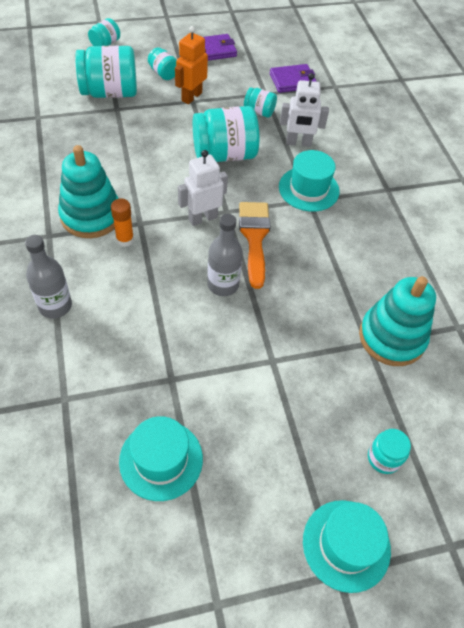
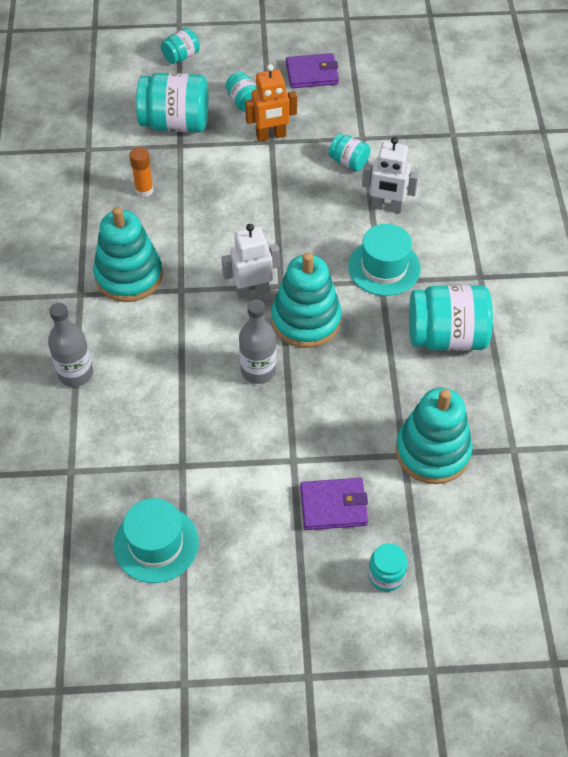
camera: 15 degrees right, 0 degrees up
orange glue stick [111,199,134,247] -> orange glue stick moved to [130,147,154,197]
orange robot [175,26,208,104] -> orange robot turned 150 degrees counterclockwise [245,64,297,142]
turquoise jar [193,106,259,162] -> turquoise jar moved to [409,285,493,351]
orange brush [239,202,270,289] -> turquoise stacking toy [271,252,342,348]
purple wallet [270,64,317,93] -> purple wallet moved to [300,478,368,530]
turquoise hat [303,500,391,593] -> none

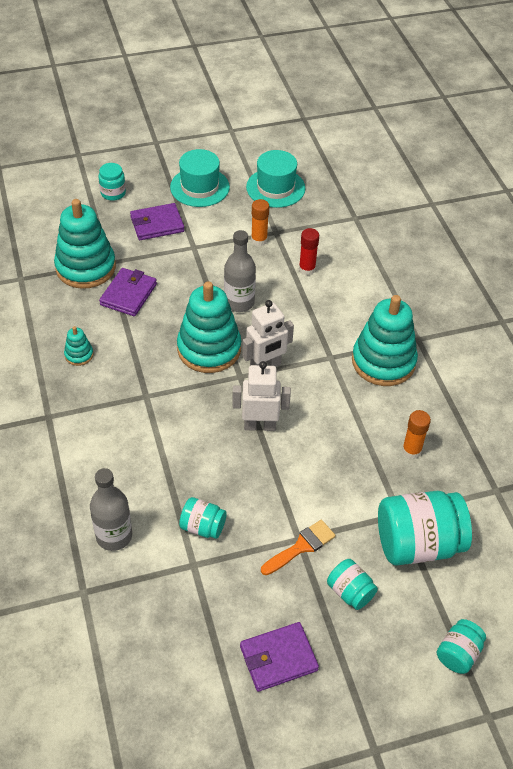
camera: 165 degrees right, 5 degrees down
grey bottle [48,303,93,387] -> grey bottle moved to [90,468,132,551]
orange robot [245,64,297,142] -> orange brush [261,520,336,575]
turquoise hat [348,224,421,296] -> turquoise hat moved to [170,149,230,207]
white robot [362,137,419,214] -> white robot moved to [232,361,291,431]
turquoise jar [409,285,493,351] -> turquoise stacking toy [64,326,94,366]
none -> purple wallet [99,268,157,316]
none -> orange glue stick [251,199,269,246]
none -> red glue stick [299,228,319,276]

